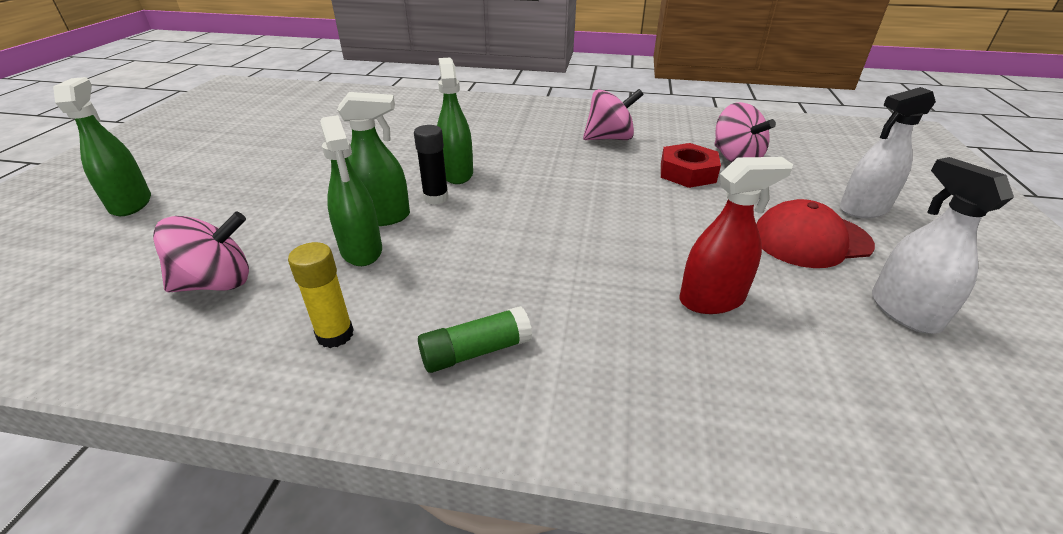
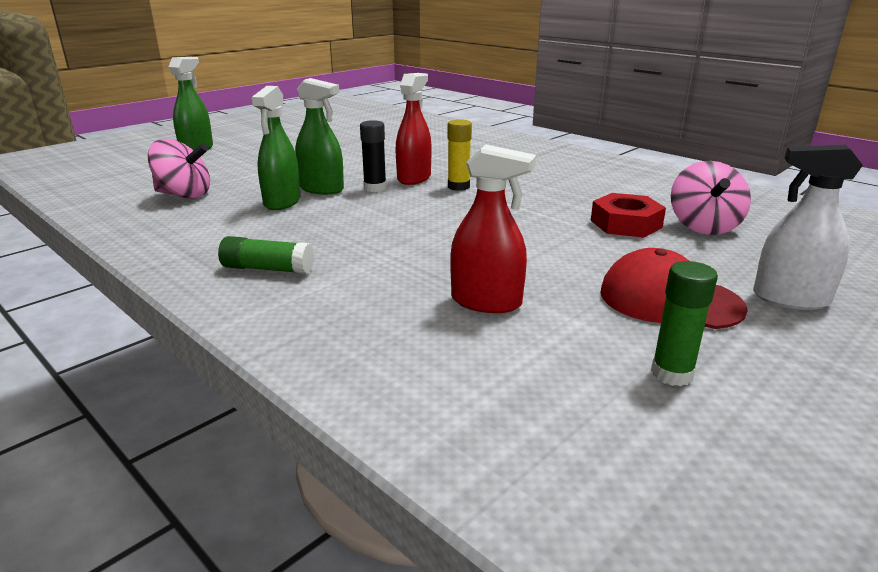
camera: 35 degrees right, 10 degrees down
yellow glue stick [288,242,354,348] -> yellow glue stick moved to [447,119,472,191]
green spray bottle [437,58,473,184] -> red spray bottle [396,73,431,185]
pink spinning top [583,89,644,140] -> none
white spray bottle [872,157,1014,334] -> green glue stick [651,261,718,386]

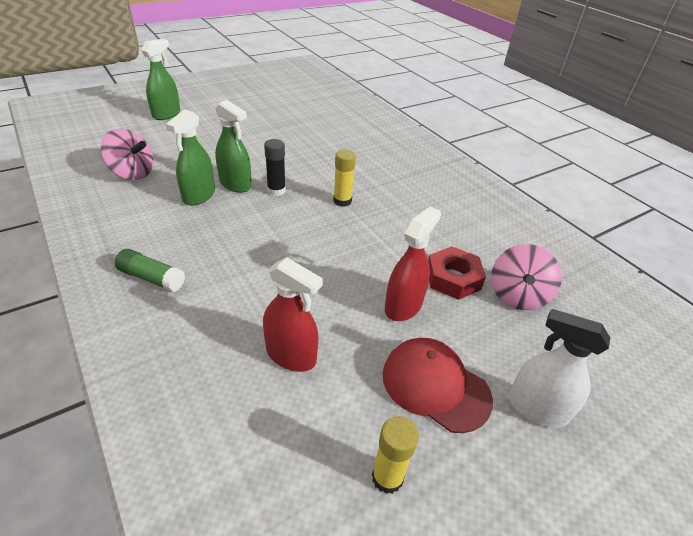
camera: 10 degrees right, 15 degrees up
red spray bottle [396,73,431,185] -> red spray bottle moved to [385,206,441,321]
green glue stick [651,261,718,386] -> yellow glue stick [372,416,419,494]

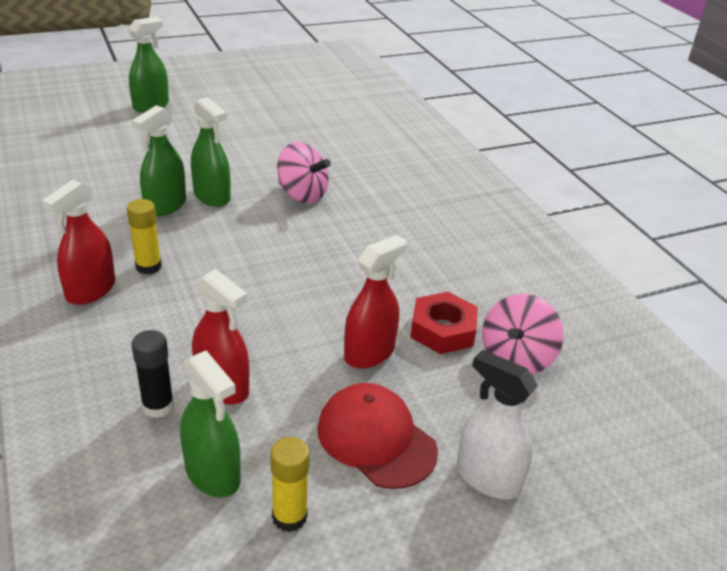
camera: 10 degrees right, 5 degrees down
pink spinning top [101,129,154,180] -> pink spinning top moved to [277,142,331,204]
green glue stick [115,249,185,292] -> red spray bottle [42,180,115,305]
black glue stick [264,139,286,196] -> black glue stick moved to [132,330,174,418]
yellow glue stick [333,149,356,207] -> yellow glue stick moved to [127,199,162,275]
none -> green spray bottle [180,350,241,498]

